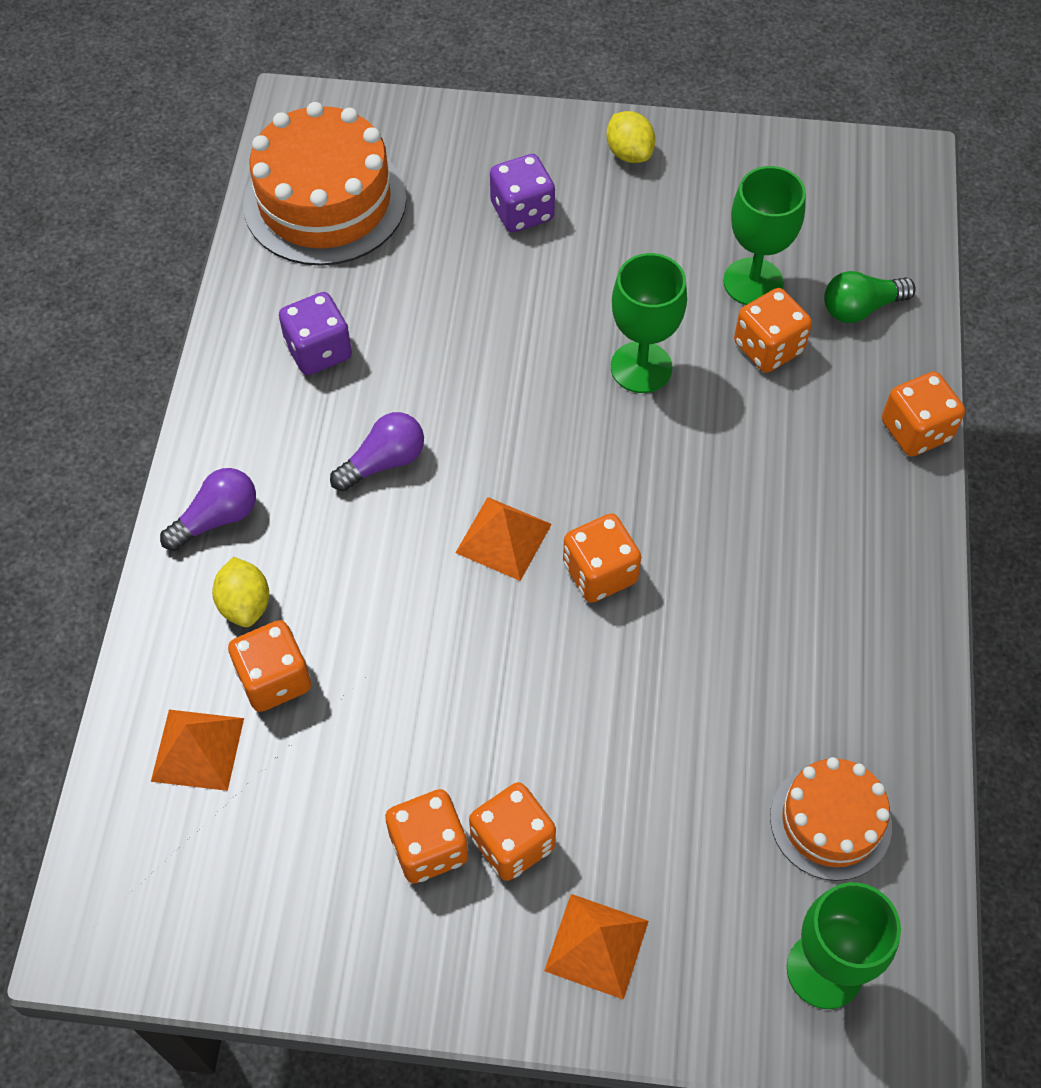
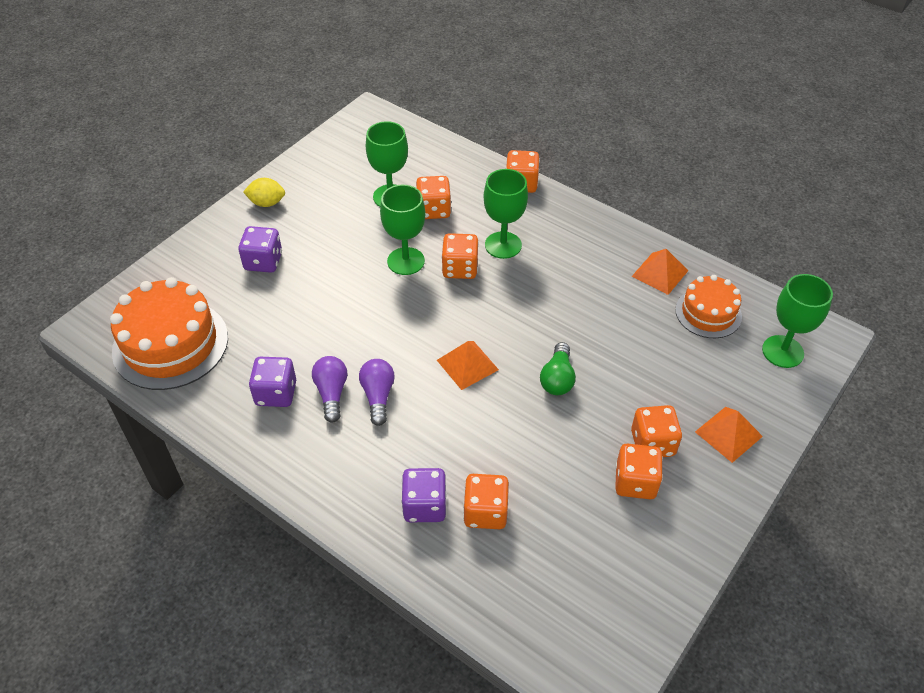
camera: 60 degrees left, 10 degrees down
orange pyramid [151,710,244,791] -> orange pyramid moved to [632,249,688,295]
purple light bulb [160,468,256,551] -> purple light bulb moved to [312,356,348,423]
yellow lemon [212,557,269,627] -> purple dice [401,468,446,522]
orange dice [563,513,641,603] -> orange dice moved to [441,233,479,279]
green light bulb [824,271,916,323] -> green light bulb moved to [540,342,576,395]
none -> green goblet [484,169,528,259]

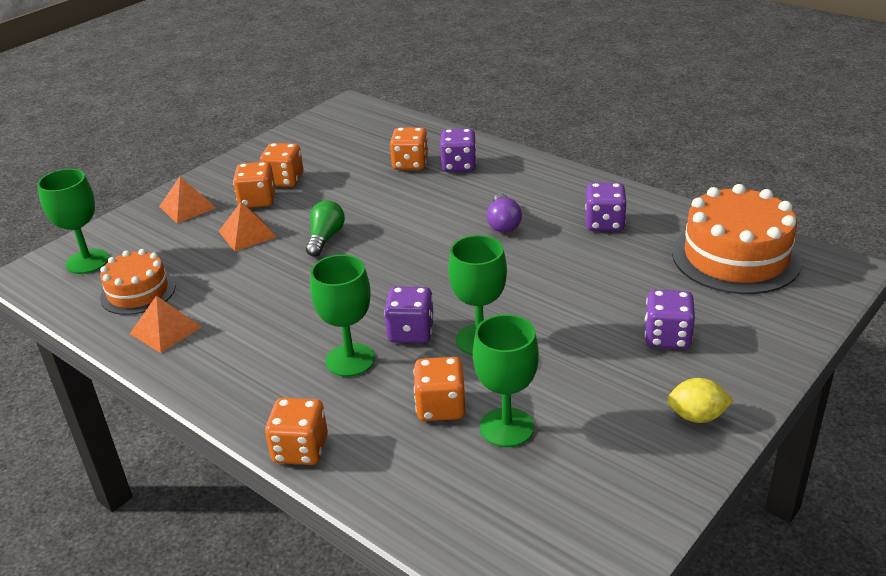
camera: 175 degrees left, 15 degrees down
purple light bulb [312,356,348,423] -> none
orange pyramid [437,341,499,390] -> orange pyramid moved to [219,202,277,251]
orange dice [441,233,479,279] -> purple dice [384,286,434,343]

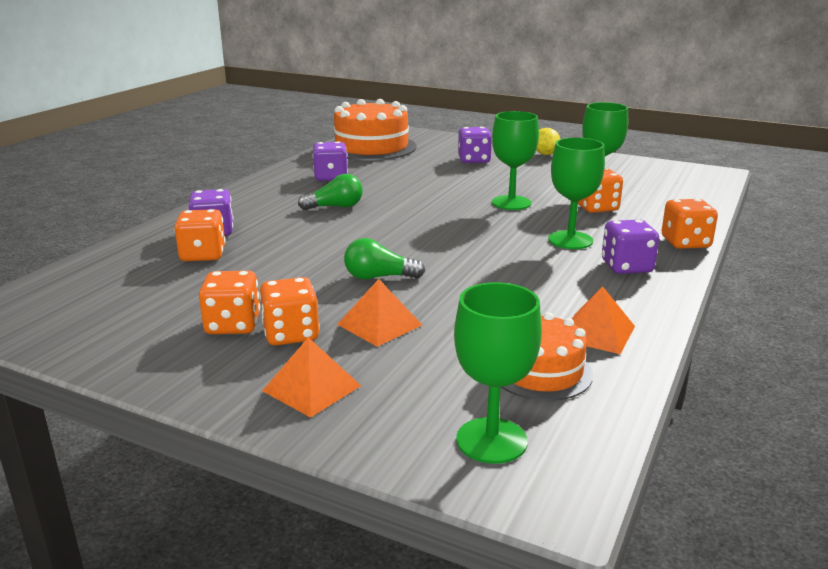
camera: 105 degrees left, 10 degrees down
purple dice [384,286,434,343] -> purple dice moved to [602,219,659,274]
purple light bulb [487,193,522,233] -> green light bulb [298,174,363,210]

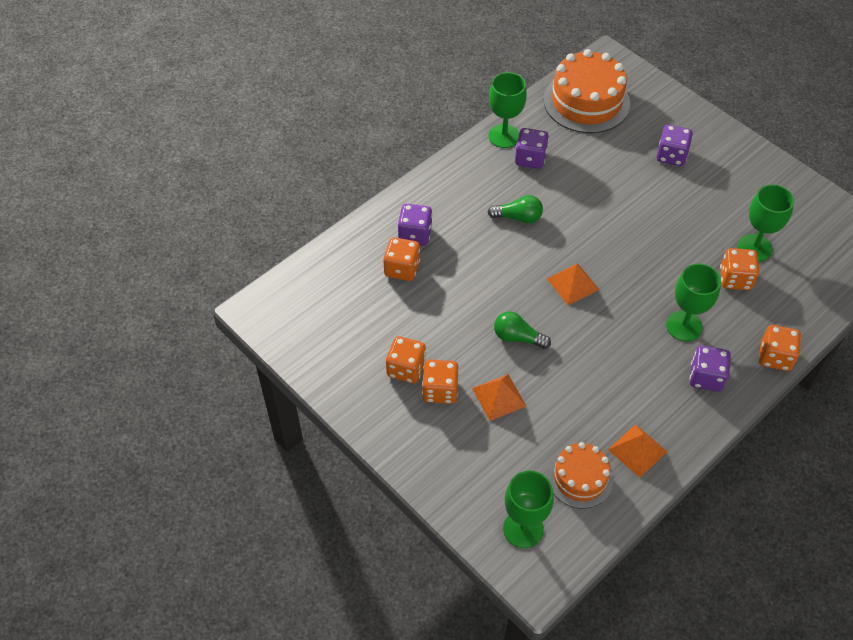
camera: 20 degrees right, 30 degrees up
orange pyramid [262,337,361,418] -> orange pyramid moved to [547,263,600,305]
green goblet [492,111,539,210] -> green goblet moved to [489,72,527,148]
yellow lemon [536,128,560,155] -> none

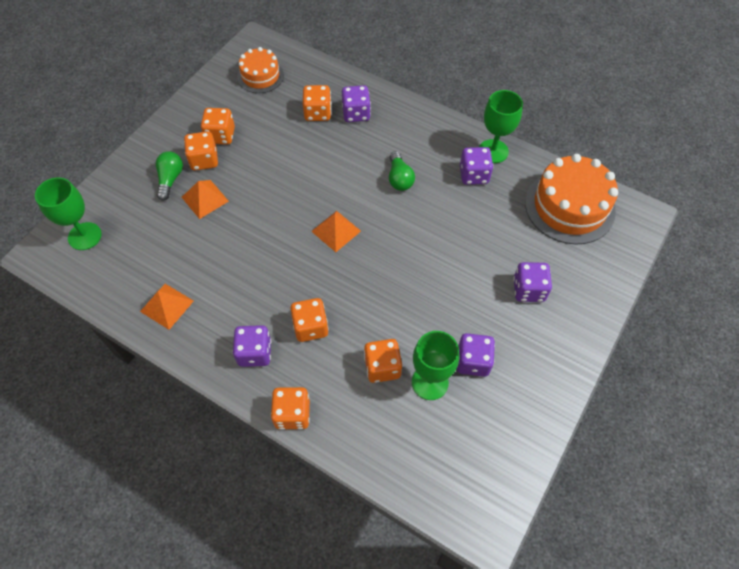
camera: 75 degrees right, 5 degrees up
green light bulb [494,311,551,349] -> green light bulb moved to [156,151,183,200]
orange cake [548,442,613,509] -> orange cake moved to [237,47,284,93]
green goblet [666,263,721,341] -> orange dice [290,298,329,342]
none -> purple dice [457,333,495,377]

